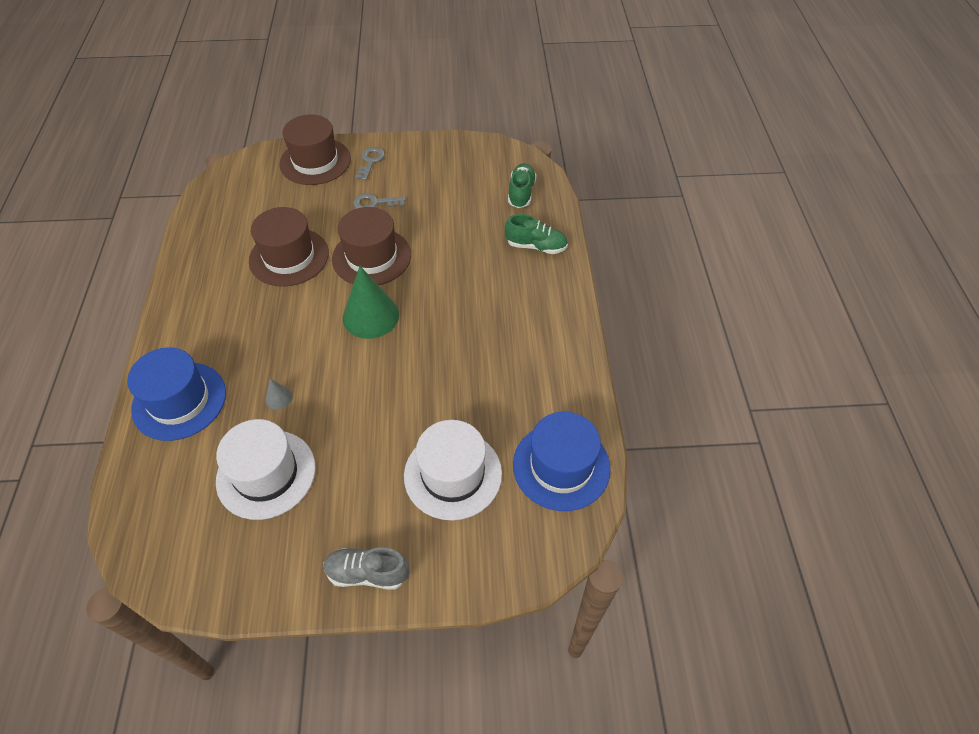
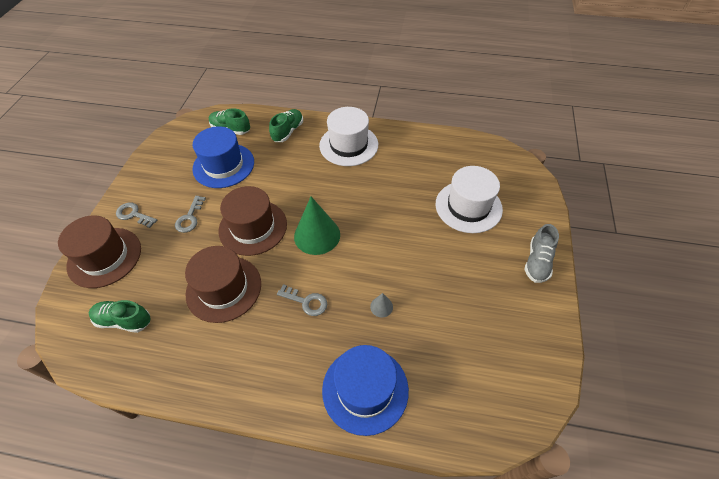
camera: 75 degrees left, 0 degrees up
white hat [216,419,316,520] -> white hat moved to [319,107,378,166]
blue hat [513,412,611,511] -> blue hat moved to [192,126,254,188]
none -> green shoe [89,300,151,333]
none -> grey key [277,284,327,316]

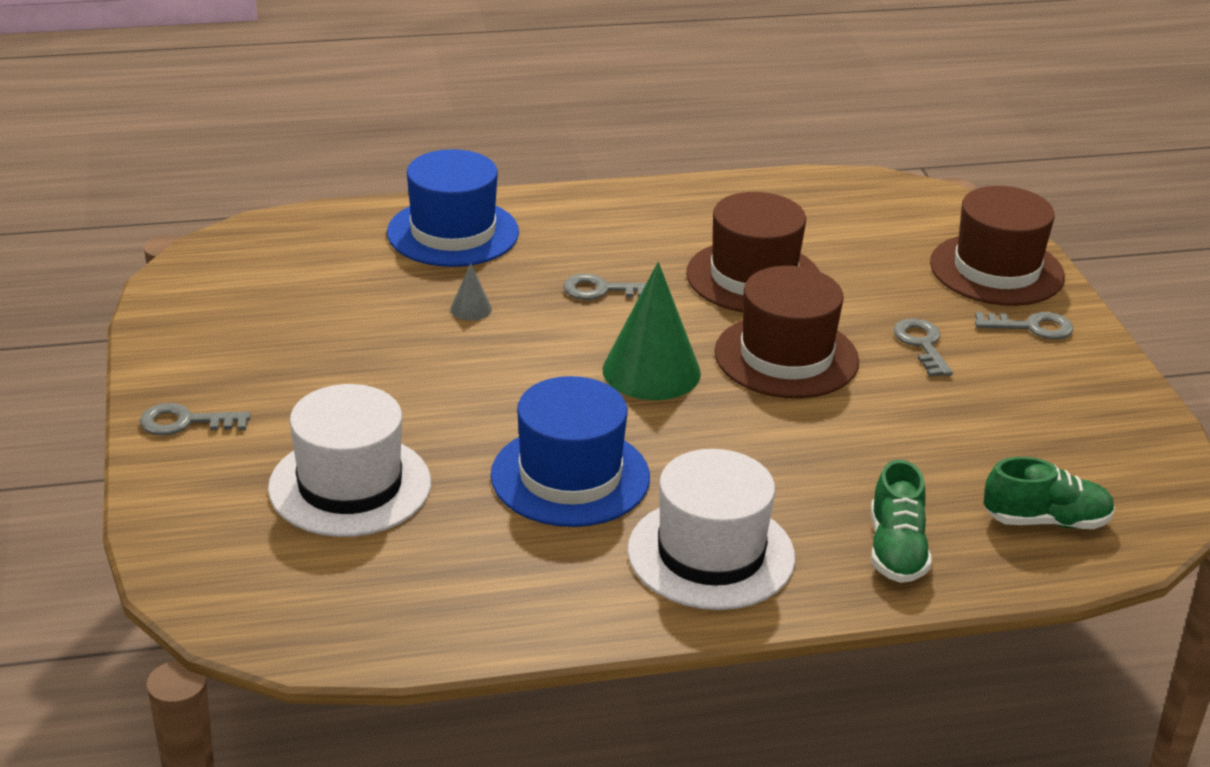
camera: 155 degrees right, 20 degrees down
green shoe [89,300,151,333] -> none
blue hat [192,126,254,188] -> blue hat moved to [491,376,650,527]
grey shoe [524,224,559,283] -> grey key [140,403,250,435]

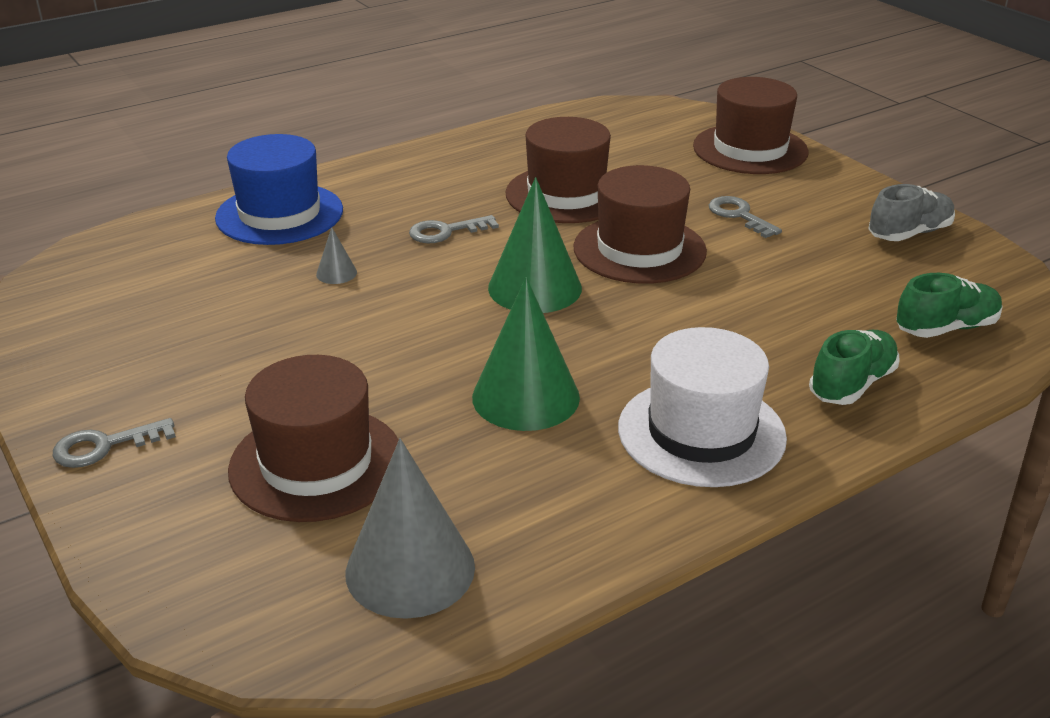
camera: 20 degrees left, 0 degrees up
white hat [268,384,431,537] -> brown hat [228,355,399,522]
blue hat [491,376,650,527] -> green cone [472,277,580,431]
green shoe [871,459,932,583] -> green shoe turned 120 degrees counterclockwise [809,330,899,405]
grey key [975,312,1073,339] -> none
none -> grey cone [346,438,475,619]
none -> grey shoe [868,184,955,241]

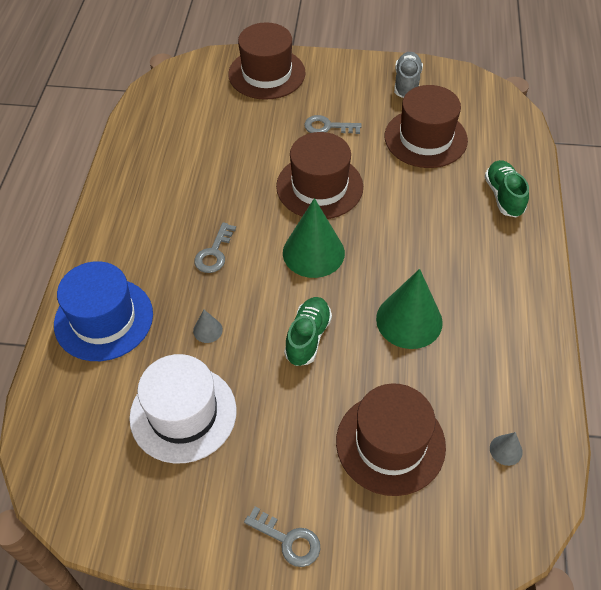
camera: 50 degrees left, 20 degrees up
grey key [53,418,176,468] -> grey key turned 75 degrees counterclockwise [244,506,321,567]
grey cone [346,438,475,619] -> grey cone [490,432,523,466], size x0.44
brown hat [506,117,611,223] -> brown hat moved to [385,85,468,168]
white hat [618,327,787,487] -> white hat moved to [129,354,237,464]
green shoe [896,273,1003,338] -> green shoe moved to [284,297,332,366]

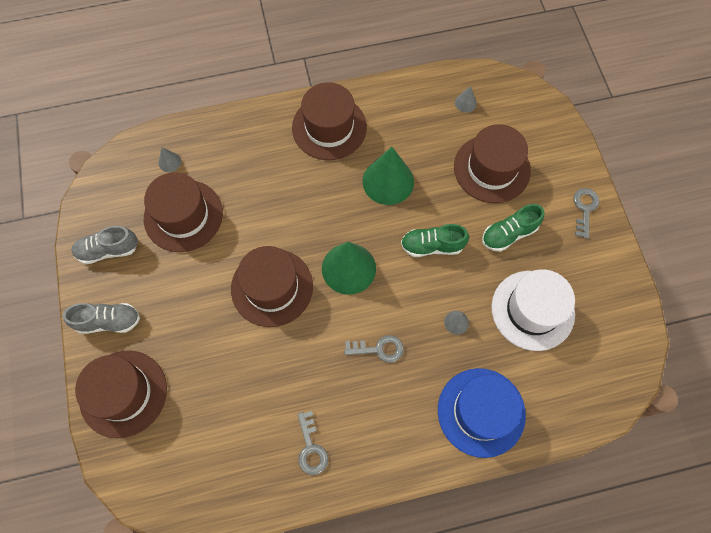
camera: 110 degrees left, 15 degrees up
grey key [304,115,362,134] -> grey key moved to [298,411,328,475]
green shoe [485,160,529,217] -> green shoe moved to [482,204,544,252]
none -> grey shoe [63,303,140,334]
none -> grey cone [159,147,181,172]
none -> brown hat [292,82,367,160]

